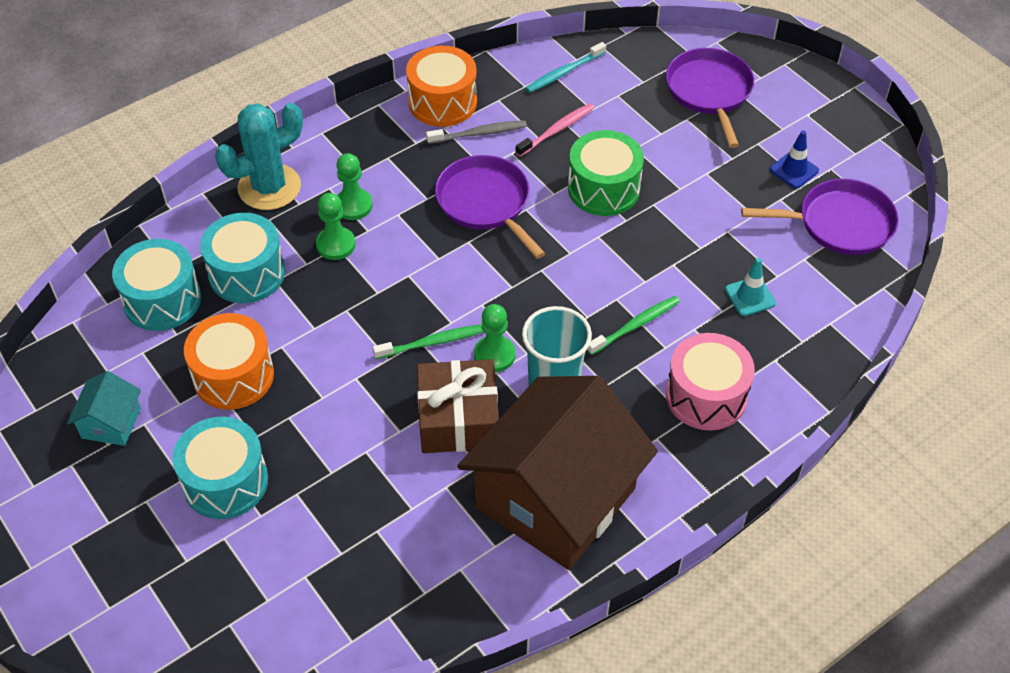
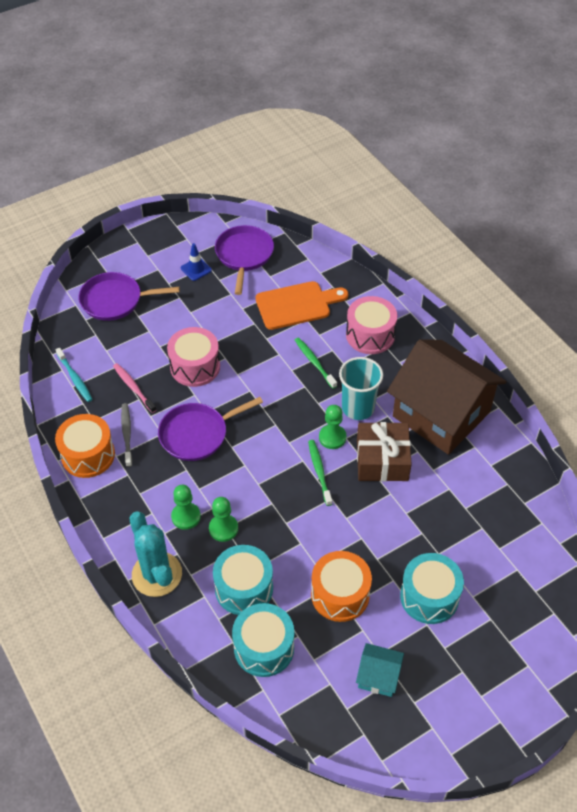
camera: 85 degrees left, 0 degrees up
green drum [568,130,644,216] -> pink drum [167,327,220,387]
turquoise traffic cone [725,258,776,316] -> orange cutting board [256,281,348,330]

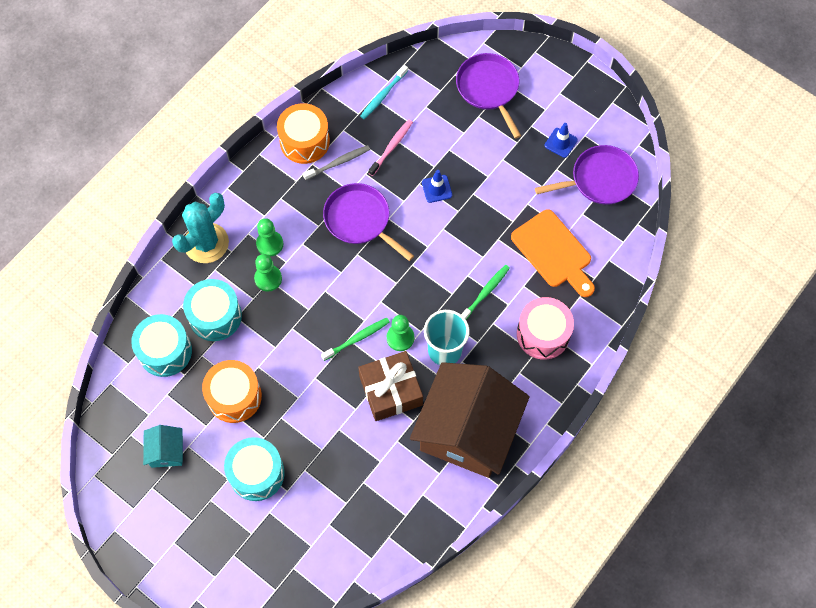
camera: 70 degrees right, 15 degrees up
pink drum [167,327,220,387] -> blue traffic cone [422,170,452,203]

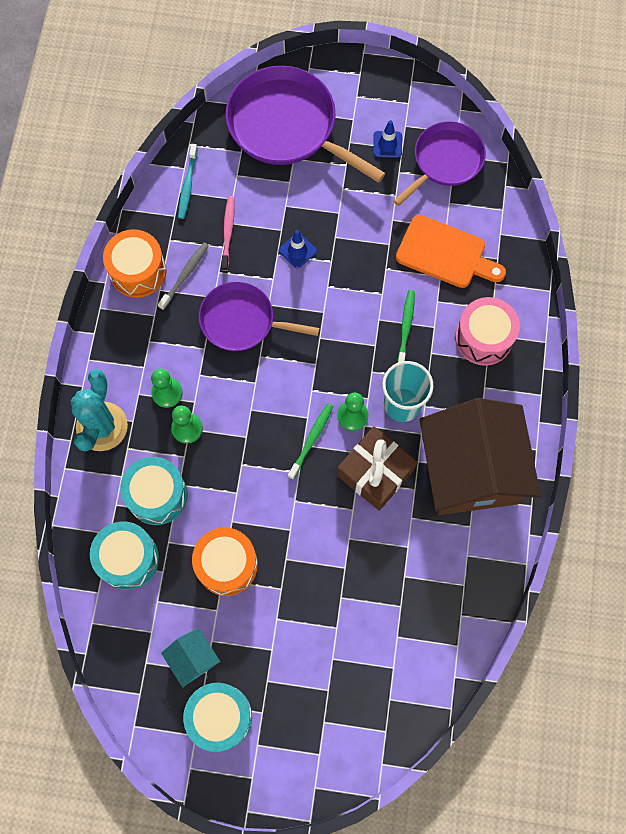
camera: 30 degrees left, 5 degrees up
turquoise drum [224,437,285,501] -> turquoise drum moved to [183,683,252,752]
purple pan [456,53,521,139] -> purple pan [225,66,386,183], size x1.56

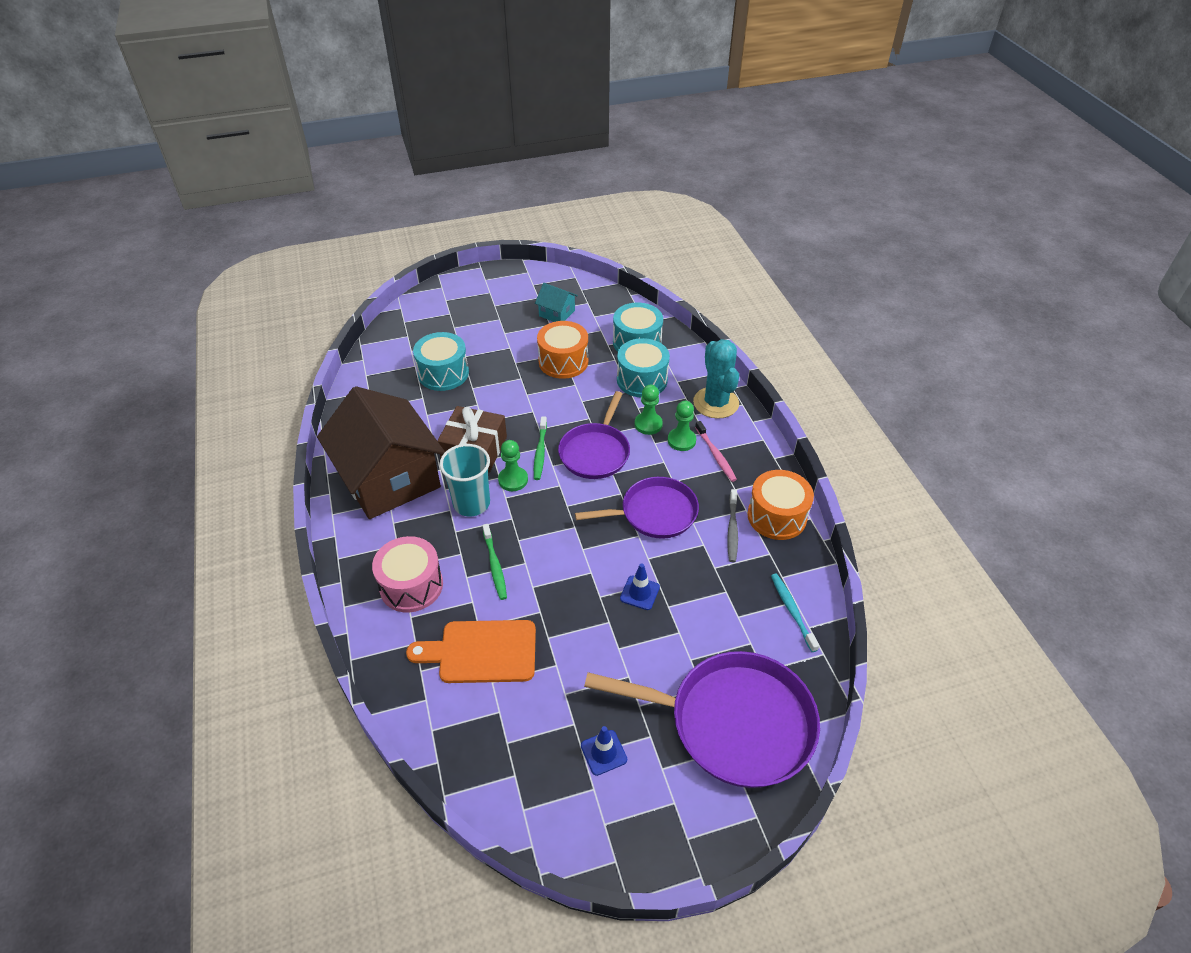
camera: 155 degrees right, 25 degrees down
turquoise drum [183,683,252,752] -> turquoise drum moved to [413,332,469,391]
pink toothbrush [221,196,235,271] -> pink toothbrush moved to [695,421,737,482]
purple pan [393,121,486,206] -> purple pan moved to [558,391,630,479]

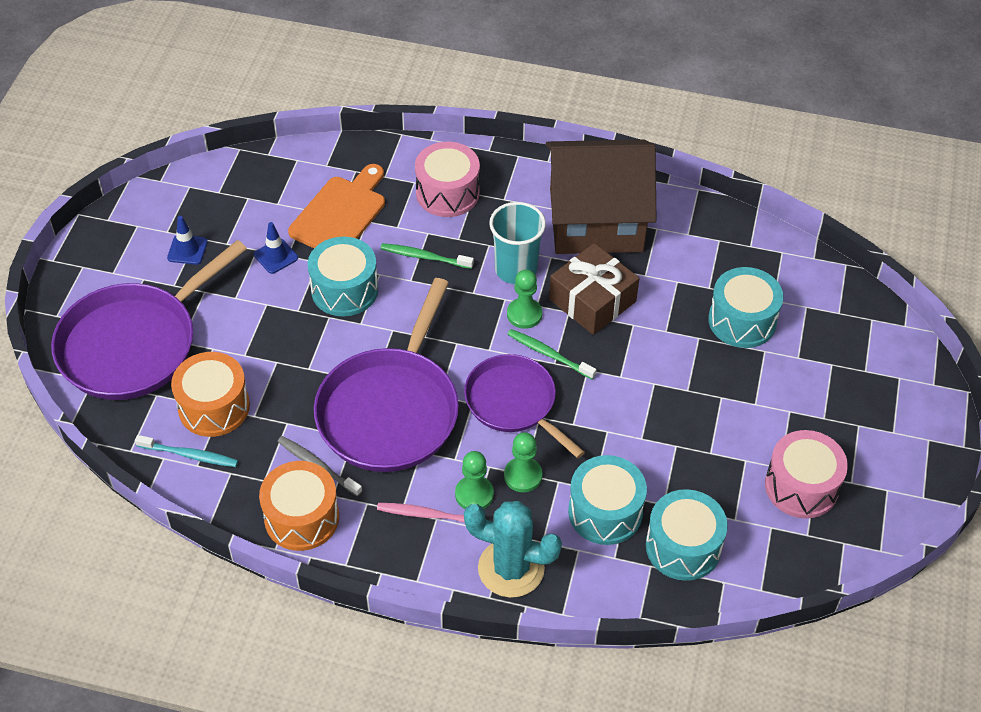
camera: 120 degrees right, 5 degrees up
turquoise house [535,283,578,322] -> pink drum [765,430,848,518]
orange drum [537,321,588,379] -> orange drum moved to [171,352,250,437]
purple pan [575,477,699,539] -> purple pan [314,278,459,472], size x1.56
blue traffic cone [620,563,660,610] -> blue traffic cone moved to [254,222,298,274]
none -> turquoise drum [308,237,378,316]

